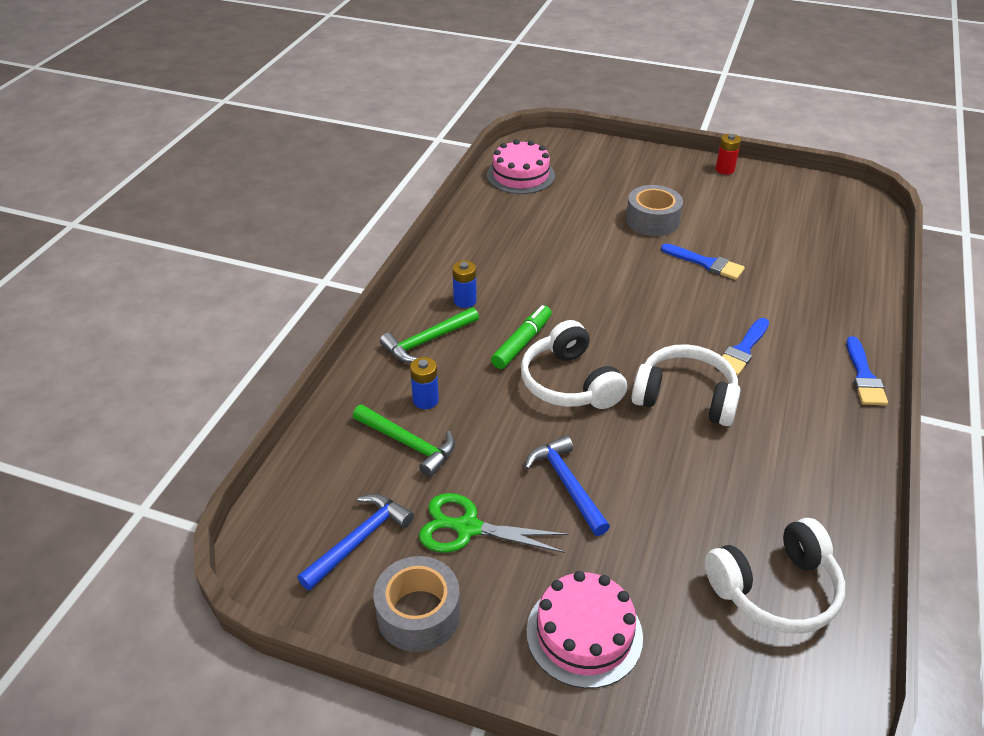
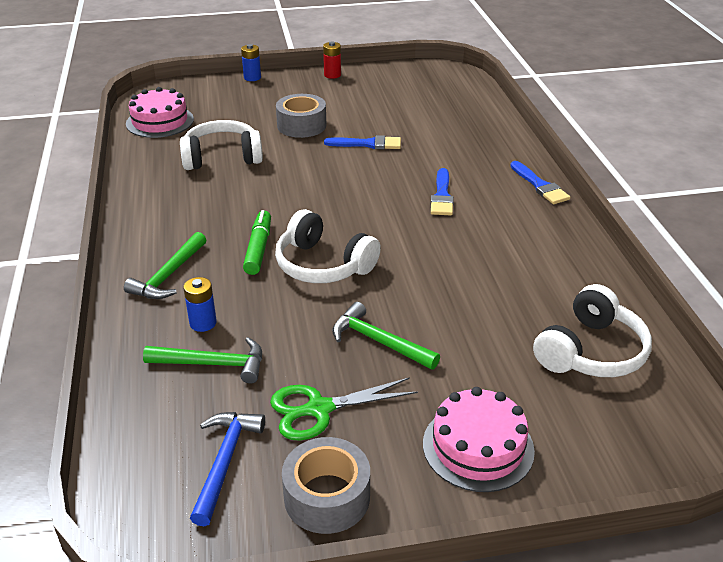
camera: 30 degrees left, 5 degrees down
blue battery [452,260,477,308] -> blue battery moved to [241,44,261,81]
blue hammer [525,435,610,536] -> green hammer [332,302,440,370]
white headphones [631,344,740,426] -> white headphones moved to [180,120,263,170]

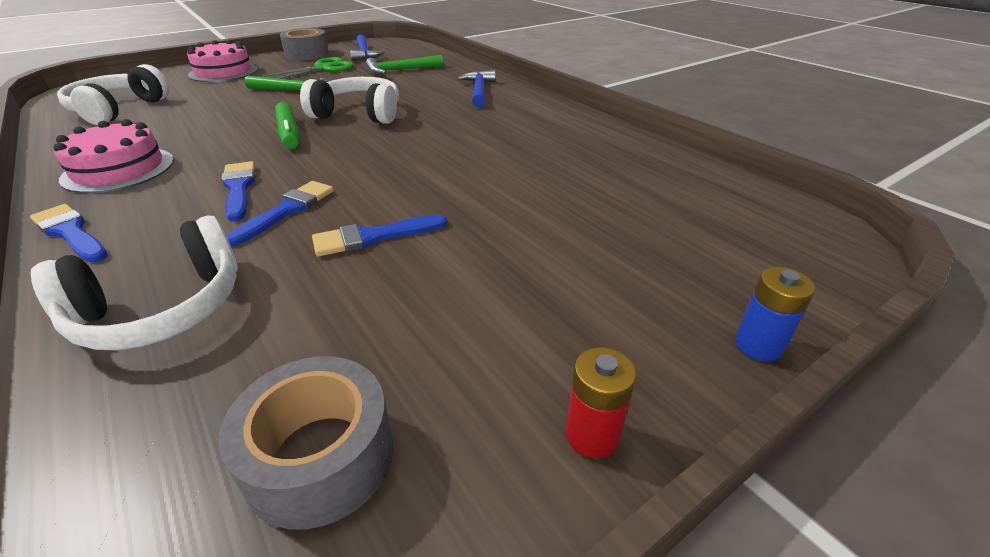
camera: 155 degrees right, 0 degrees up
green hammer [124,232,206,299] -> blue hammer [457,70,496,108]
pink cake [126,87,194,138] -> pink cake moved to [53,119,174,193]
white headphones [180,120,263,170] -> white headphones moved to [31,215,238,350]
blue battery [184,277,217,332] -> none
green marker [243,210,271,275] -> green marker moved to [275,102,299,149]
grey tape [276,94,326,138] -> grey tape moved to [219,357,394,530]
none -> blue brush [226,181,334,247]

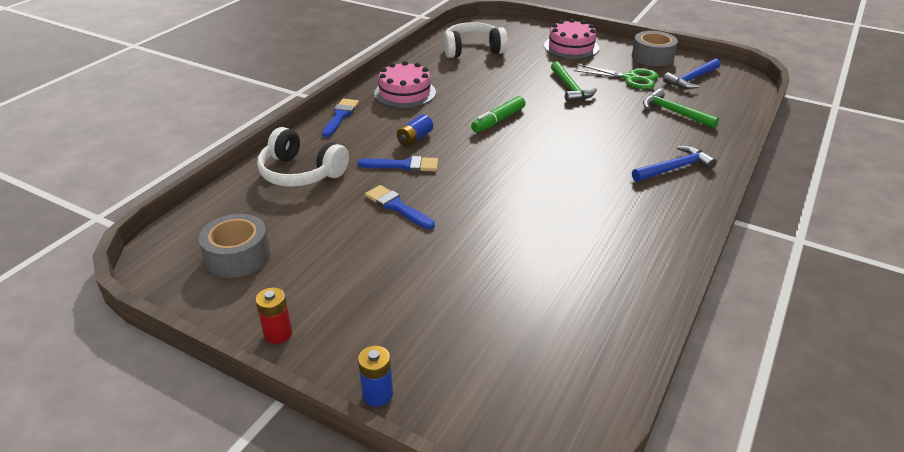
camera: 65 degrees right, 0 degrees up
blue brush [221,161,255,221] -> blue battery [397,114,433,146]
white headphones [300,77,399,124] -> none

